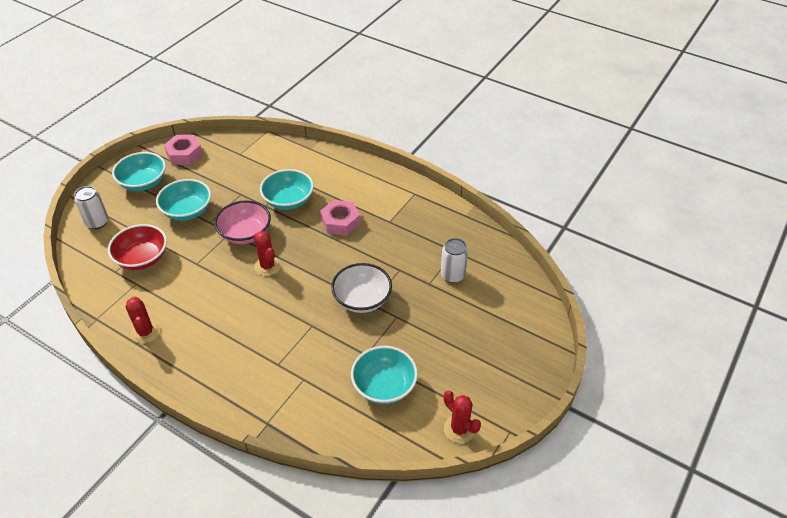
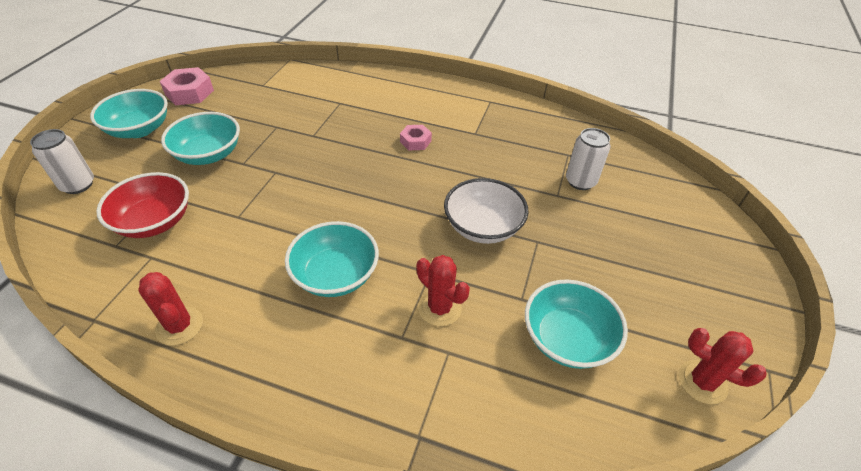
camera: 15 degrees left, 0 degrees up
pink bowl [214,200,271,244] -> none
red cactus [253,231,281,276] -> red cactus moved to [416,255,470,326]
turquoise bowl [260,169,314,210] -> turquoise bowl moved to [285,221,379,297]
pink nut [320,200,360,236] -> pink nut [400,125,432,150], size x0.62

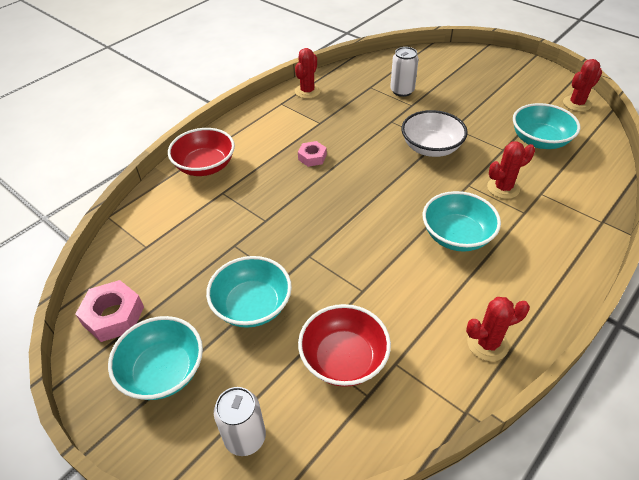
camera: 65 degrees left, 0 degrees up
none -> red bowl [168,128,235,176]
none -> red cactus [295,48,321,99]

